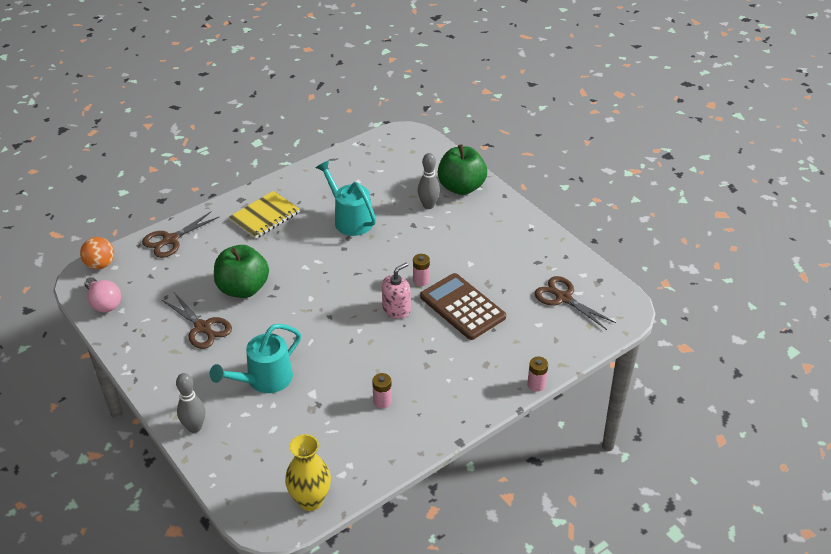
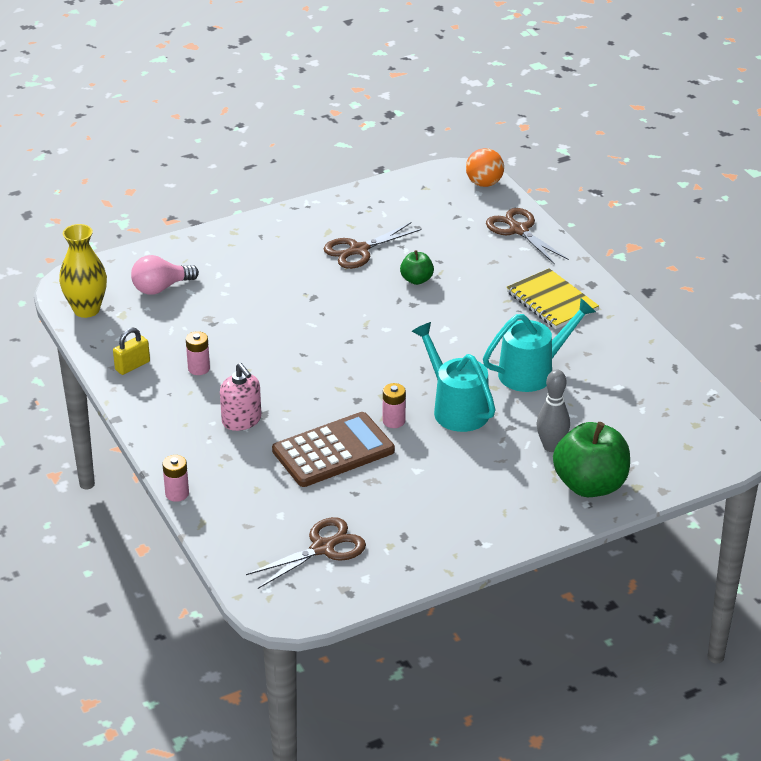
camera: 100 degrees right, 5 degrees down
pink light bulb [84,277,121,312] -> pink light bulb moved to [131,255,199,294]
grey bowling pin [176,373,205,433] -> none
turquoise watering can [210,324,301,393] -> turquoise watering can moved to [412,322,495,432]
green apple [214,245,269,298] -> green apple [400,250,434,285], size x0.50
pink soap dispenser [382,262,411,319] -> pink soap dispenser moved to [220,363,261,431]
none -> yellow padlock [113,328,150,375]

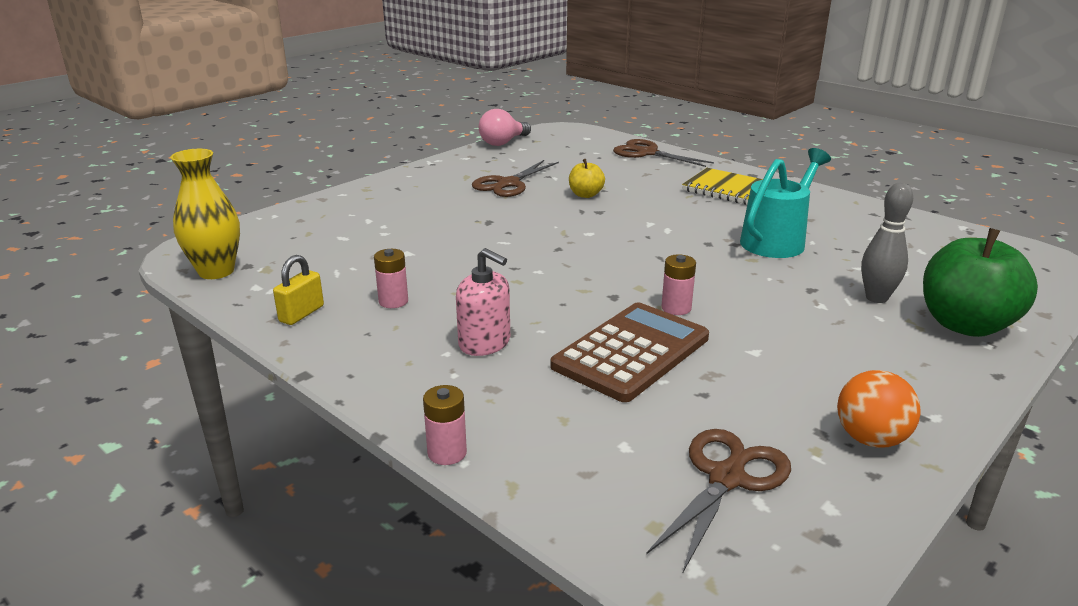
camera: 20 degrees left, 10 degrees down
pink light bulb [131,255,199,294] -> pink light bulb moved to [479,109,531,146]
green apple [400,250,434,285] -> yellow apple [569,159,605,198]
turquoise watering can [412,322,495,432] -> none
orange ball [466,148,504,187] -> orange ball moved to [837,370,921,448]

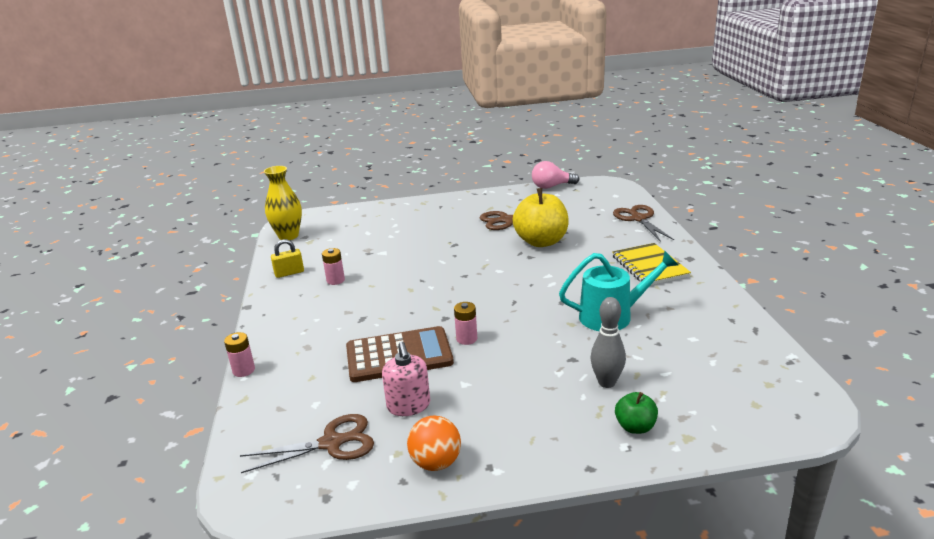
camera: 40 degrees right, 0 degrees up
pink soap dispenser [456,248,510,356] -> pink soap dispenser moved to [382,342,430,416]
yellow apple [569,159,605,198] -> yellow apple [512,188,569,247], size x2.00
green apple [923,228,1038,337] -> green apple [615,392,658,434], size x0.50

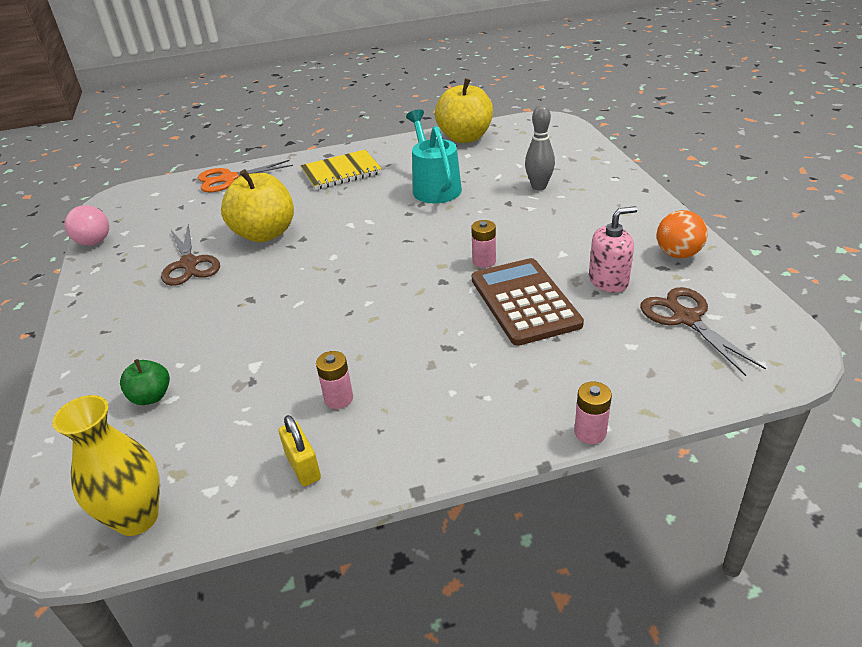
camera: 95 degrees left, 10 degrees up
brown scissors [613,205,674,242] -> orange scissors [198,160,293,193]
green apple [615,392,658,434] -> green apple moved to [120,359,170,405]
none -> yellow apple [435,78,493,143]

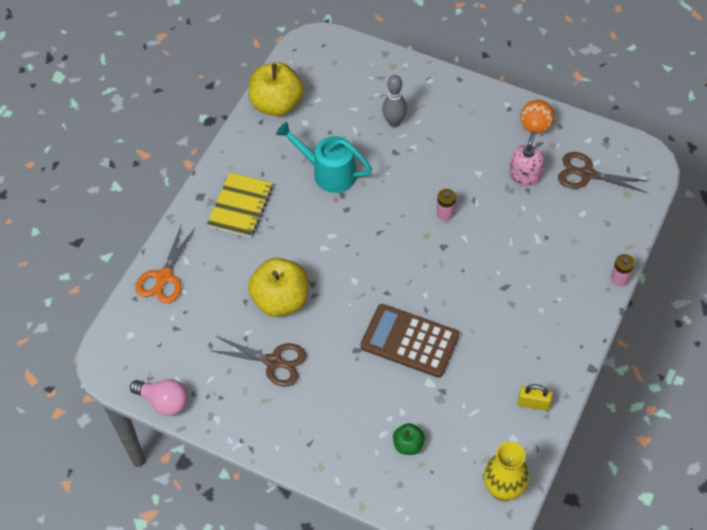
camera: 50 degrees left, 20 degrees up
pink battery [316,351,353,409] -> none
brown calculator [472,258,584,346] -> brown calculator moved to [360,304,459,378]

